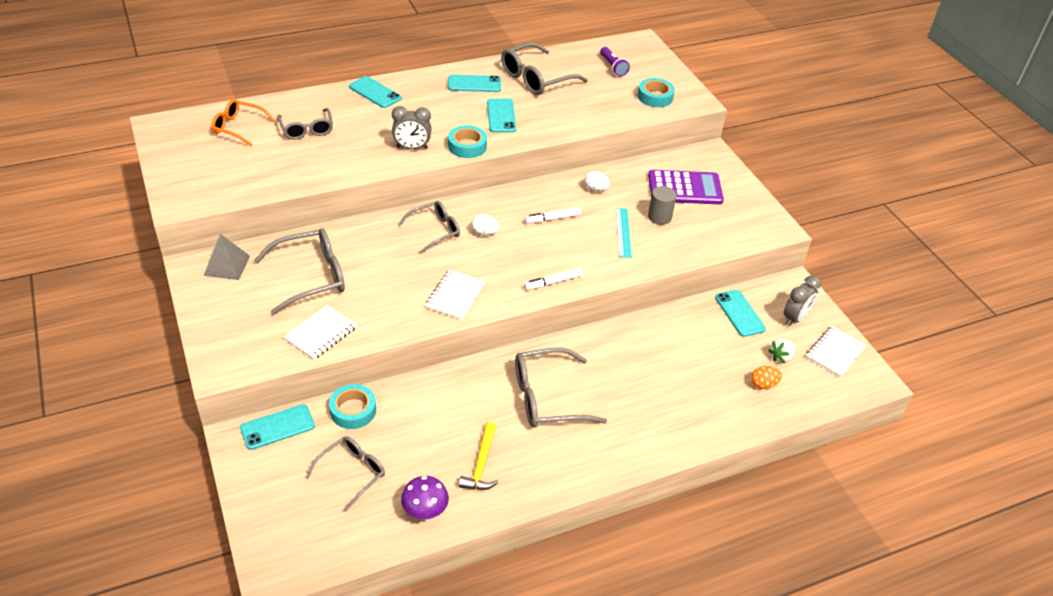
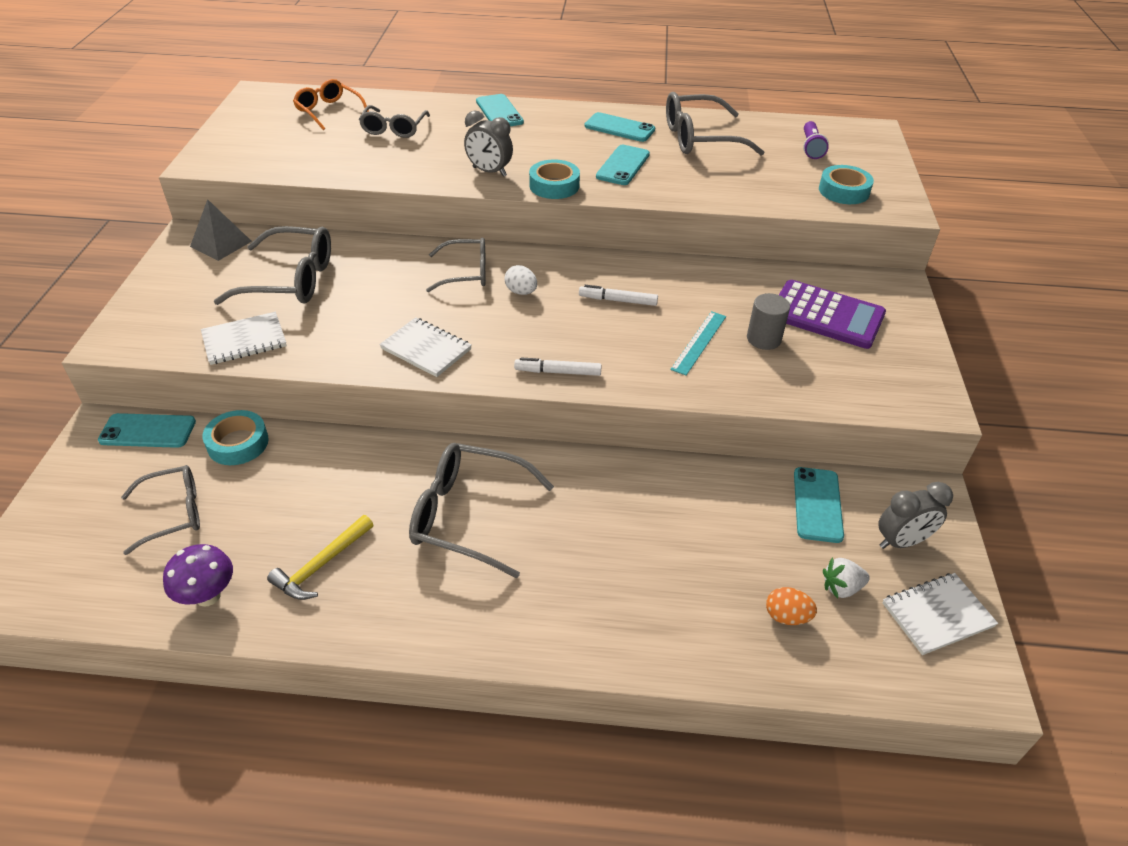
camera: 30 degrees right, 0 degrees up
white notebook [425,270,485,320] -> white notebook turned 75 degrees clockwise [379,317,472,377]
white egg [584,171,610,192] -> none

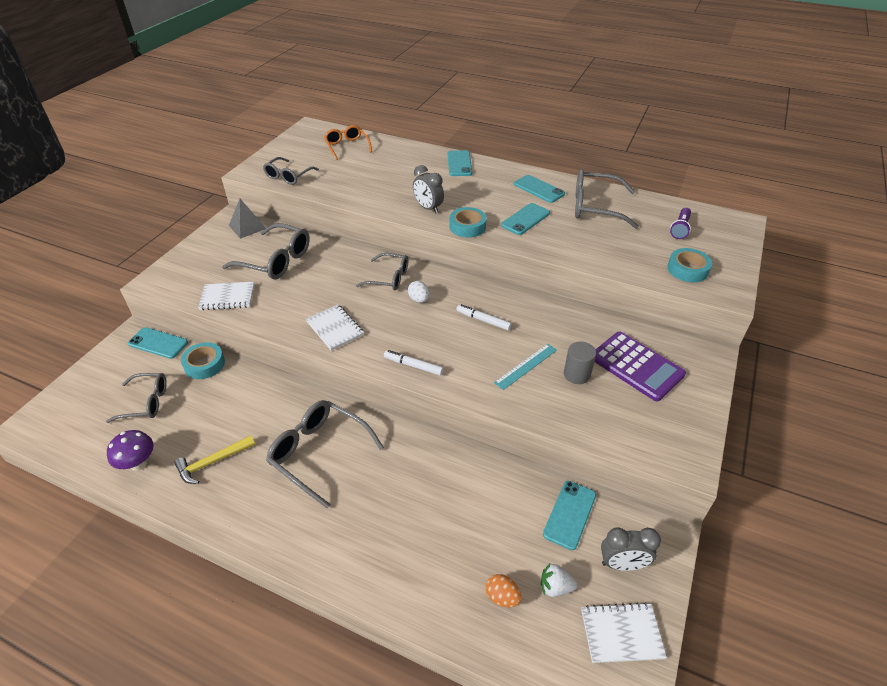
camera: 20 degrees right, 0 degrees up
grey glasses [359,105,430,138] -> grey glasses moved to [263,157,319,185]

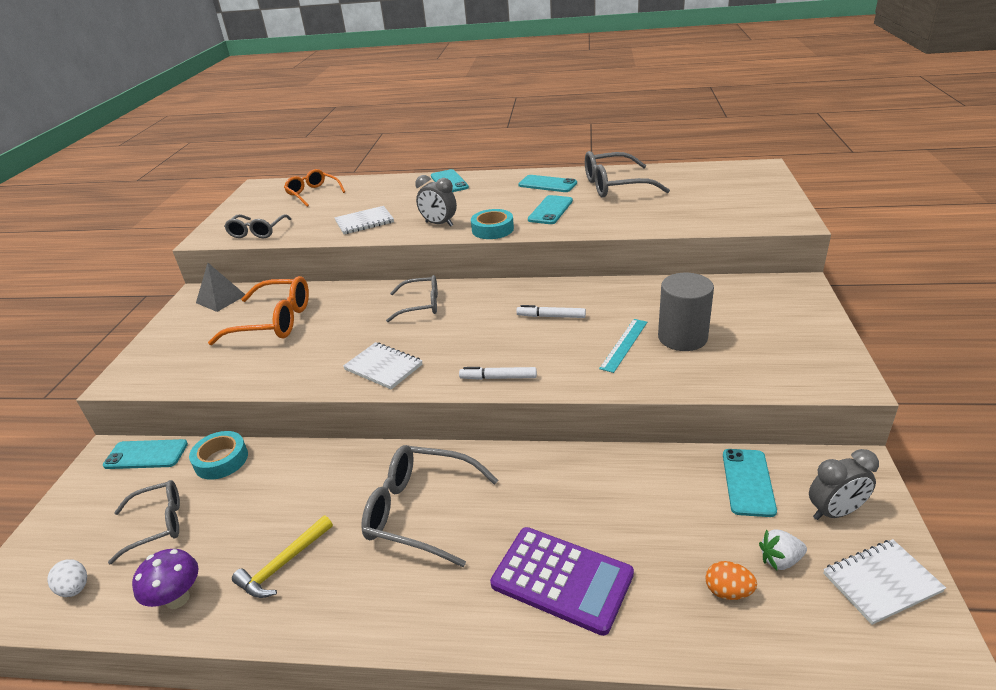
camera: 15 degrees left, 10 degrees down
white notebook [198,282,255,310] -> white notebook moved to [335,206,394,234]
grey glasses [222,223,310,279] -> orange glasses [208,276,309,345]
white egg [408,281,429,303] -> white egg moved to [47,559,87,597]
grey cylinder [564,342,596,384] -> grey cylinder [658,273,714,351], size x1.56
purple calculator [595,332,686,401] -> purple calculator moved to [490,527,634,636]
turquoise tape [667,248,712,282] -> none
purple flashlight [670,208,691,239] -> none

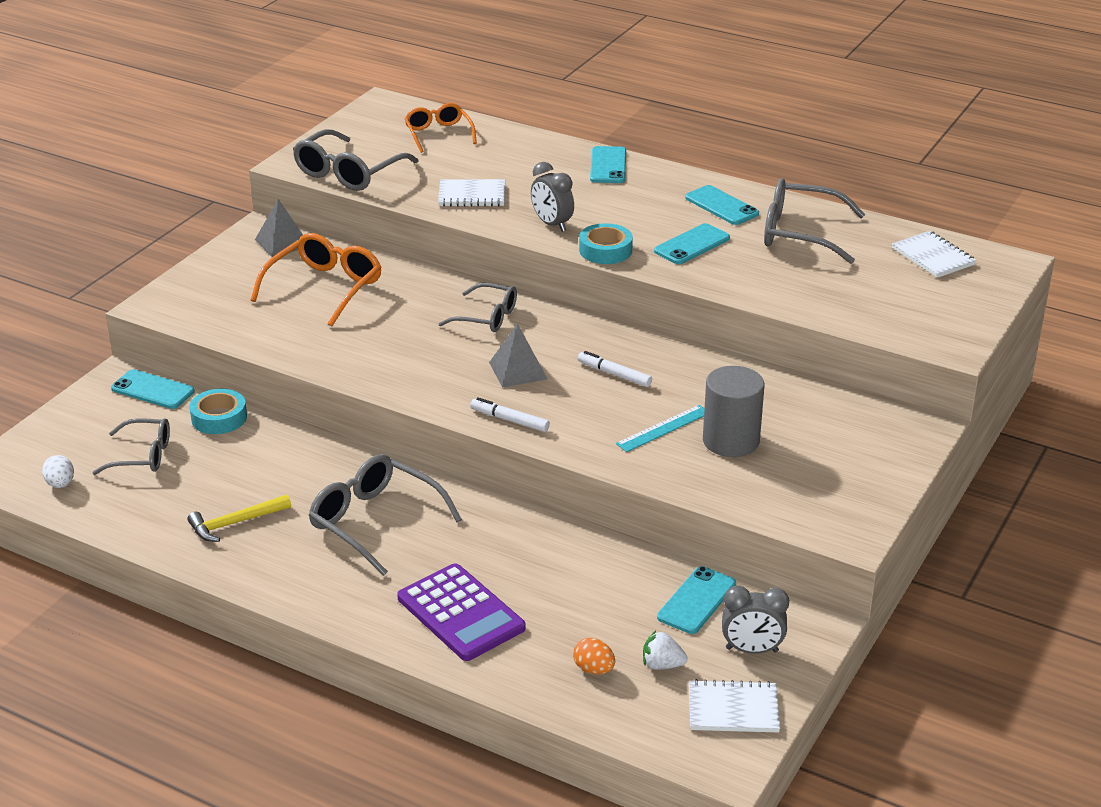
camera: 20 degrees right, 0 degrees up
purple mushroom [132,549,199,609] -> none
orange glasses [208,276,309,345] -> orange glasses turned 90 degrees counterclockwise [250,233,381,326]
grey glasses [224,214,291,238] -> grey glasses [293,129,419,191], size x1.54
white notebook [343,342,422,390] -> white notebook moved to [892,231,976,278]
none -> grey pyramid [489,324,547,388]

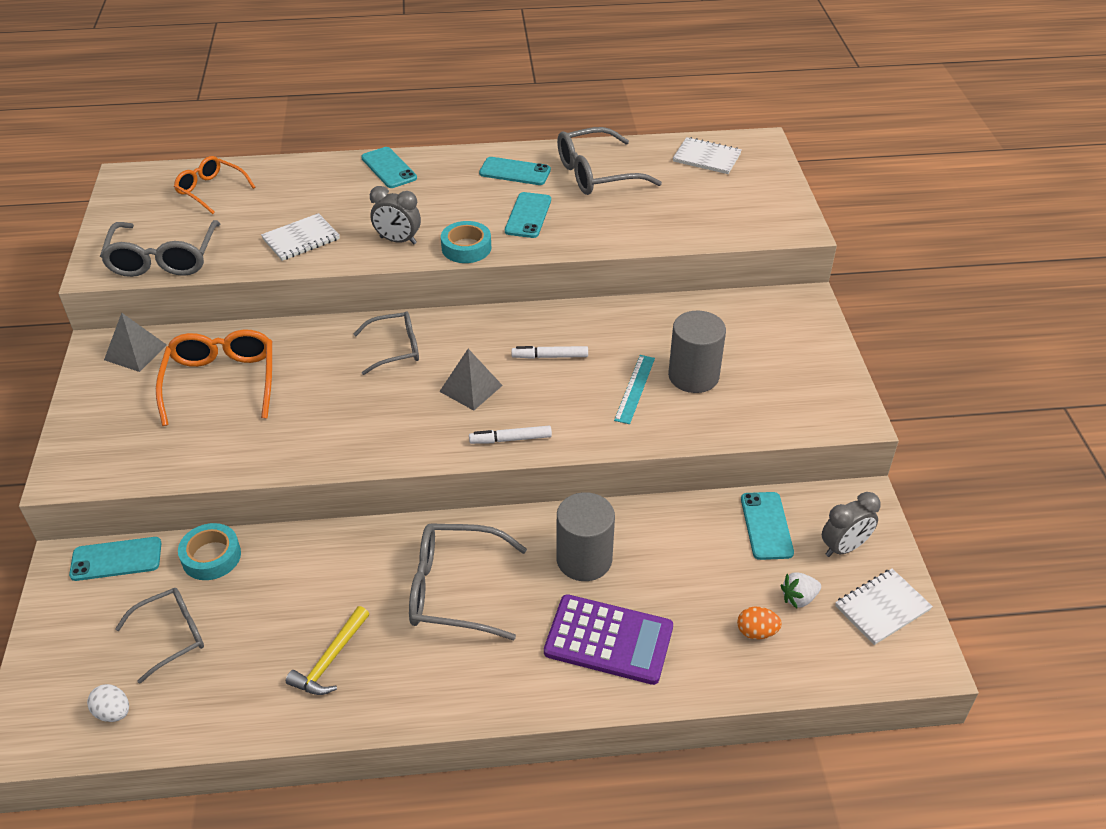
camera: 35 degrees left, 10 degrees up
none -> grey cylinder [556,492,615,581]

